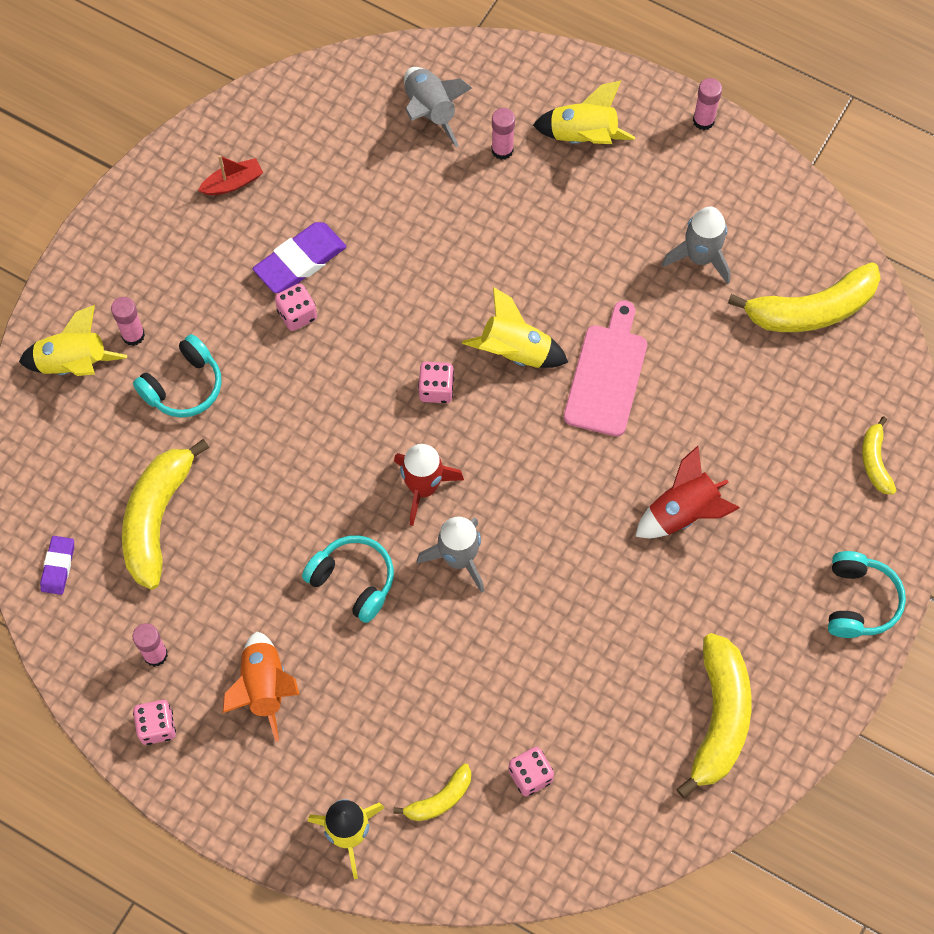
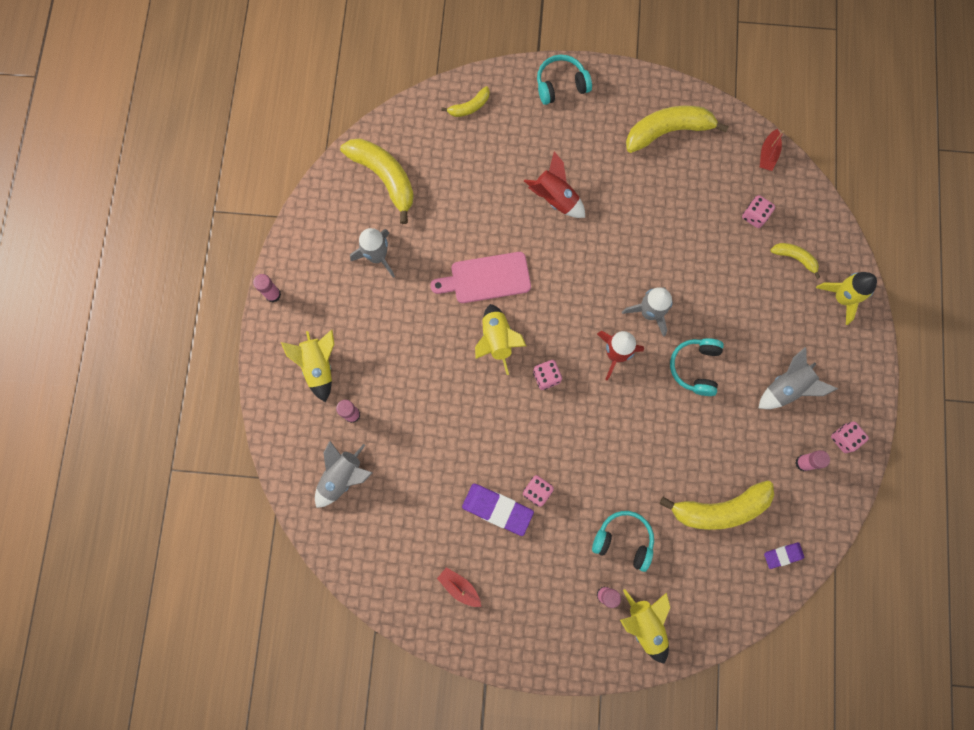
camera: 115 degrees left, 10 degrees up
orange rocket [223,631,300,741] -> grey rocket [759,347,838,409]
none -> red boat [760,129,784,171]

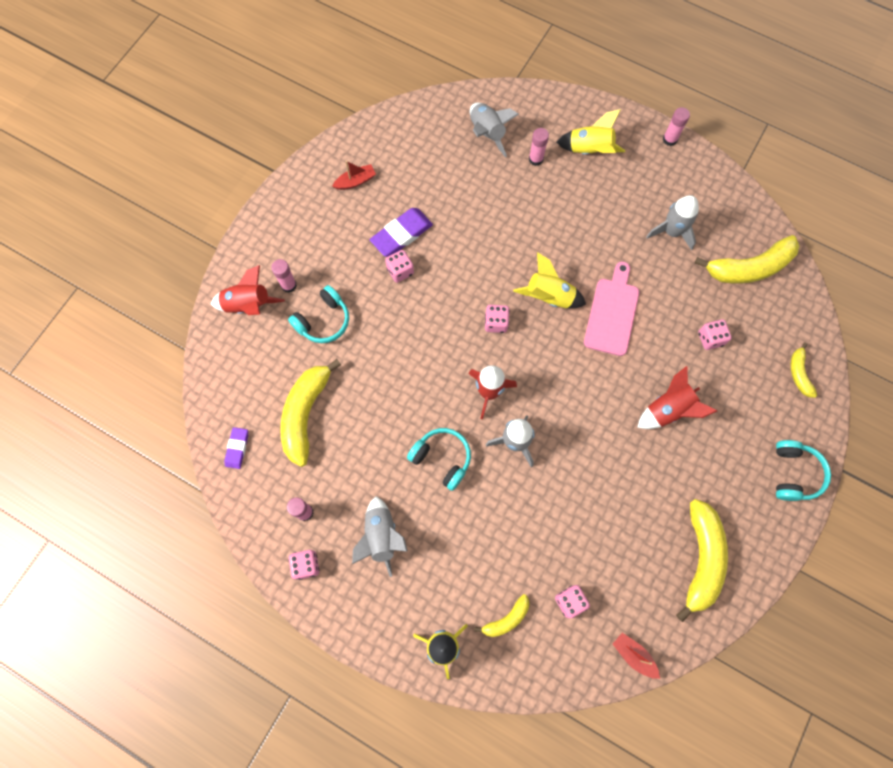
camera: 115 degrees right, 5 degrees down
yellow rocket [620,589,670,663] -> red rocket [211,265,285,315]
none -> pink dice [698,319,732,350]

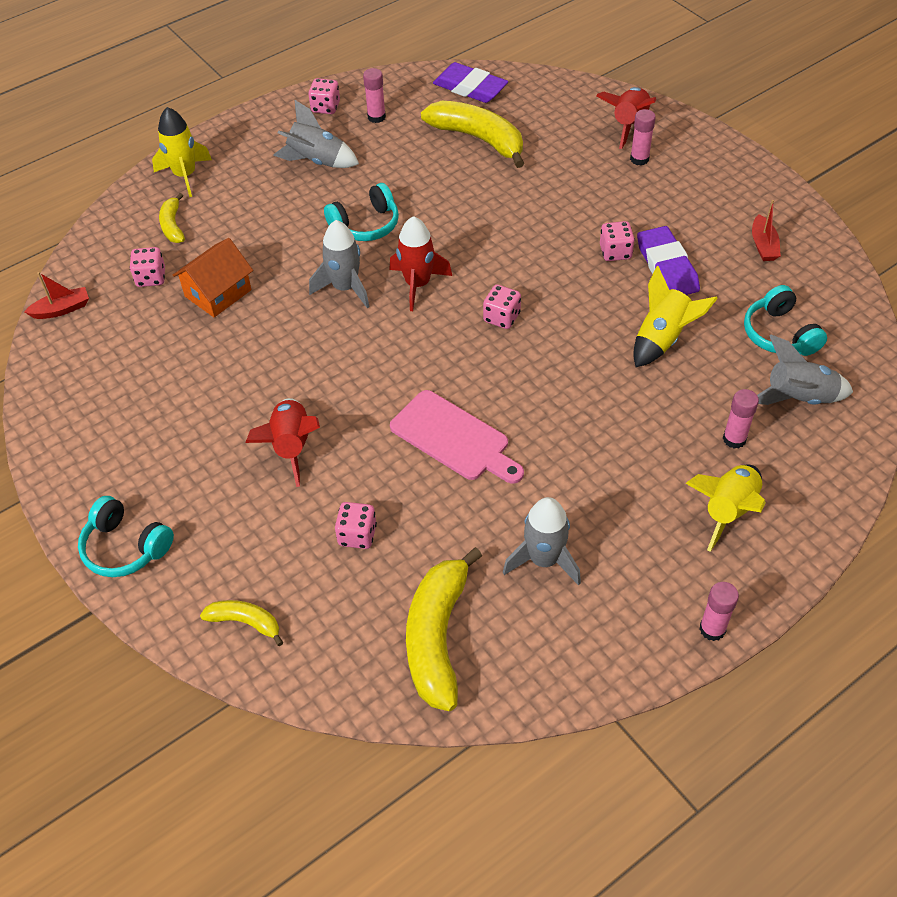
camera: 115 degrees right, 20 degrees down
purple eraser [224,427,248,469] -> purple eraser [433,62,508,103], size x1.72
turquoise headphones [288,285,349,343] -> turquoise headphones moved to [744,285,827,356]
yellow rocket [513,252,586,308] -> yellow rocket moved to [633,266,718,367]
yellow banana [676,499,728,622] -> none
none -> orange house [173,238,253,317]

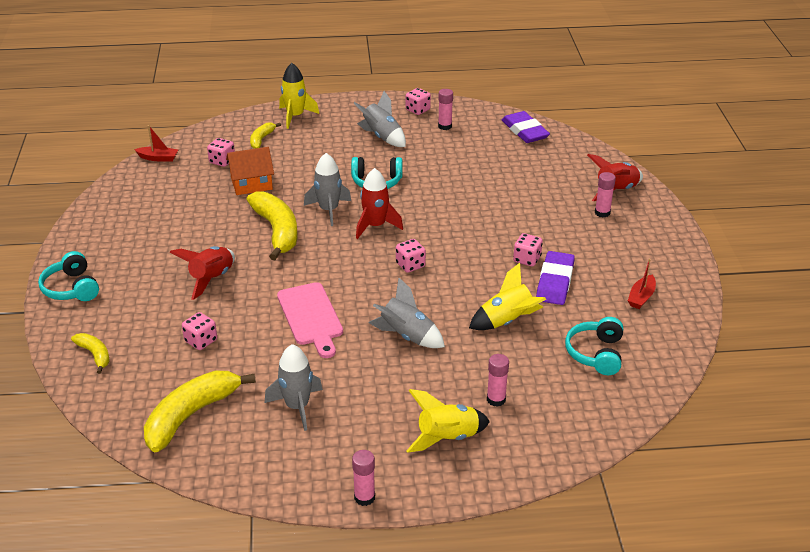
camera: 30 degrees right, 15 degrees down
yellow banana [421,101,524,168] -> yellow banana moved to [246,191,297,260]
grey rocket [757,335,853,405] -> grey rocket moved to [368,278,445,348]

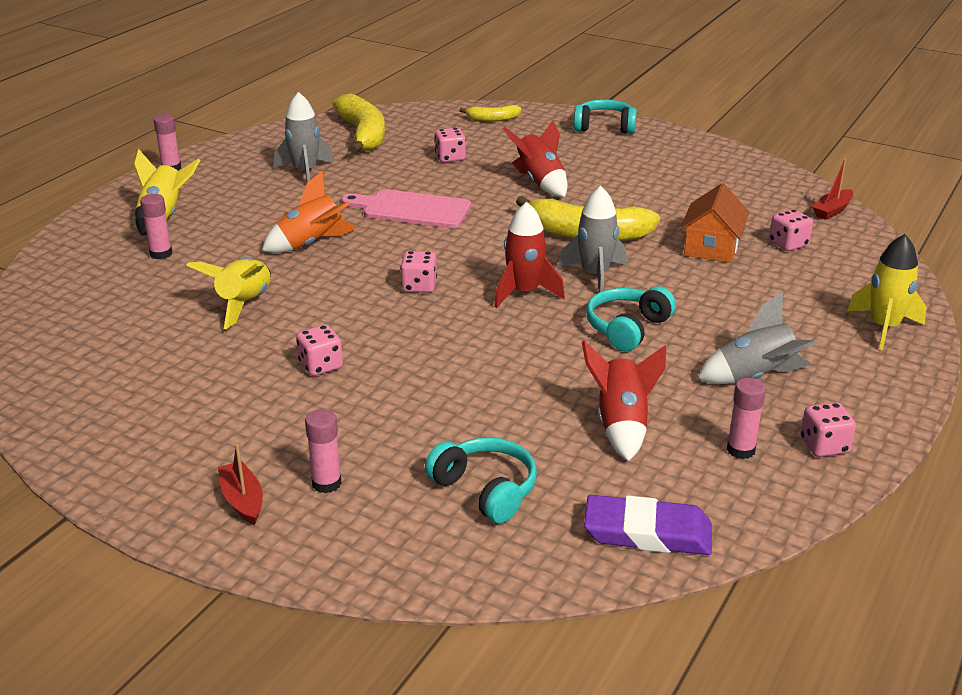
camera: 125 degrees right, 5 degrees down
yellow banana [250,122,281,149] -> none
grey rocket [368,278,445,348] -> orange rocket [262,171,357,253]
purple eraser [536,251,575,305] -> none
turquoise headphones [565,317,623,375] -> turquoise headphones moved to [425,437,537,523]
red rocket [587,154,643,201] -> red rocket moved to [582,340,666,461]
red boat [628,259,656,309] -> red boat moved to [218,444,263,525]

